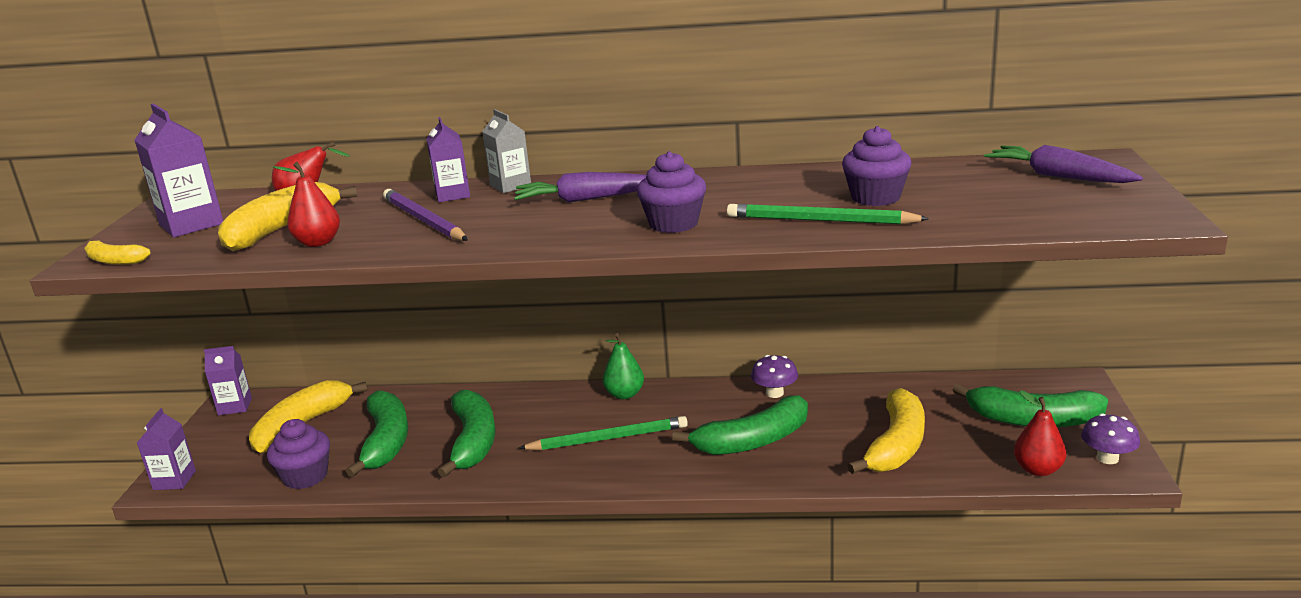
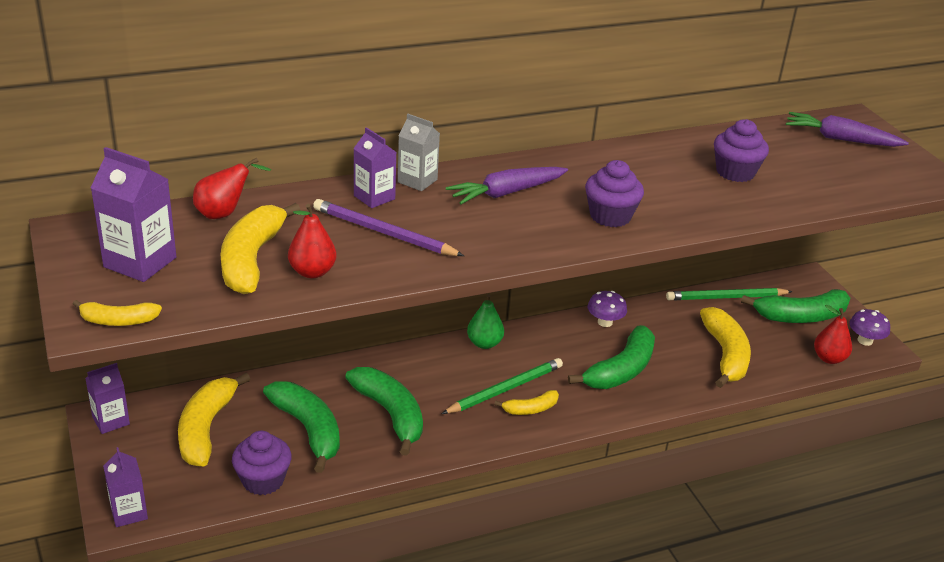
camera: 30 degrees left, 10 degrees up
green pencil [727,204,930,224] -> green pencil moved to [666,288,793,300]
none -> yellow banana [494,390,559,415]

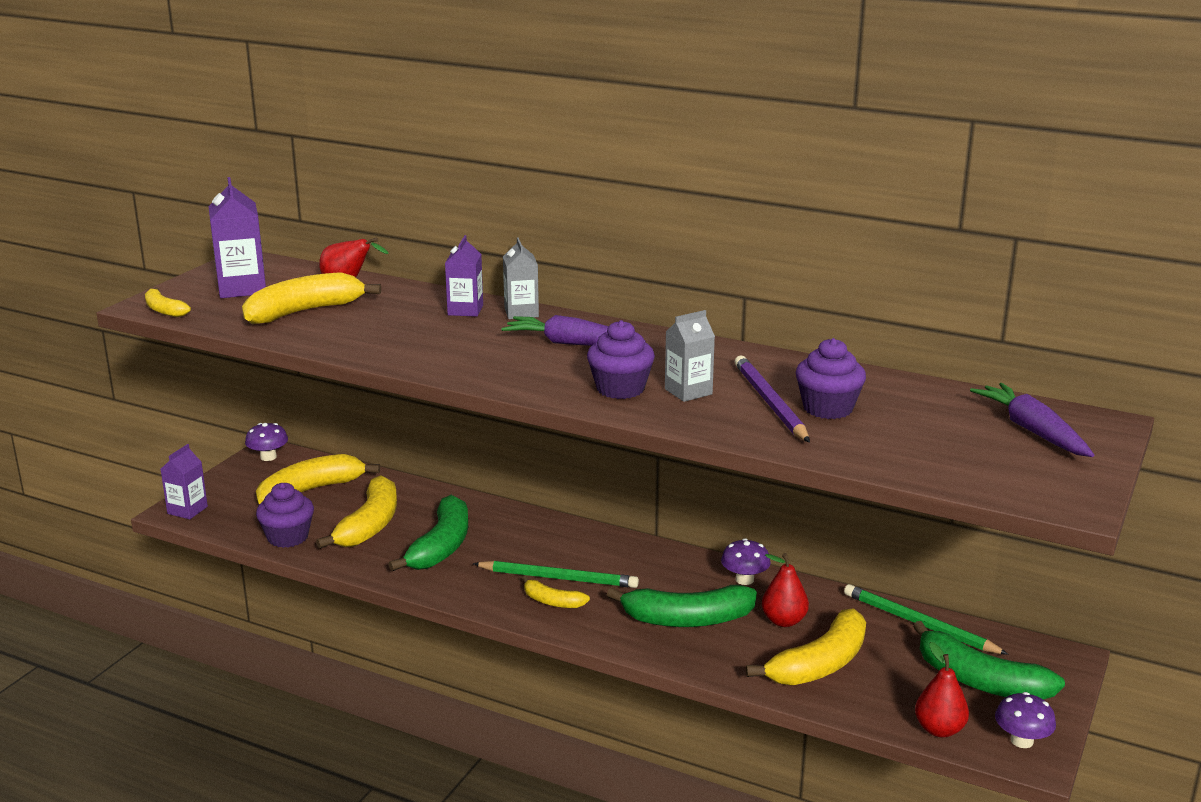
camera: 50 degrees right, 10 degrees down
purple carton [85,363,130,434] -> purple mushroom [245,423,288,461]
green banana [263,381,340,473] -> yellow banana [316,475,397,549]
red pear [288,204,337,278] -> red pear moved to [762,553,809,627]
purple pencil [313,199,464,256] -> purple pencil moved to [735,356,810,442]
green pear [467,294,504,349] -> none
none -> grey carton [665,310,715,402]

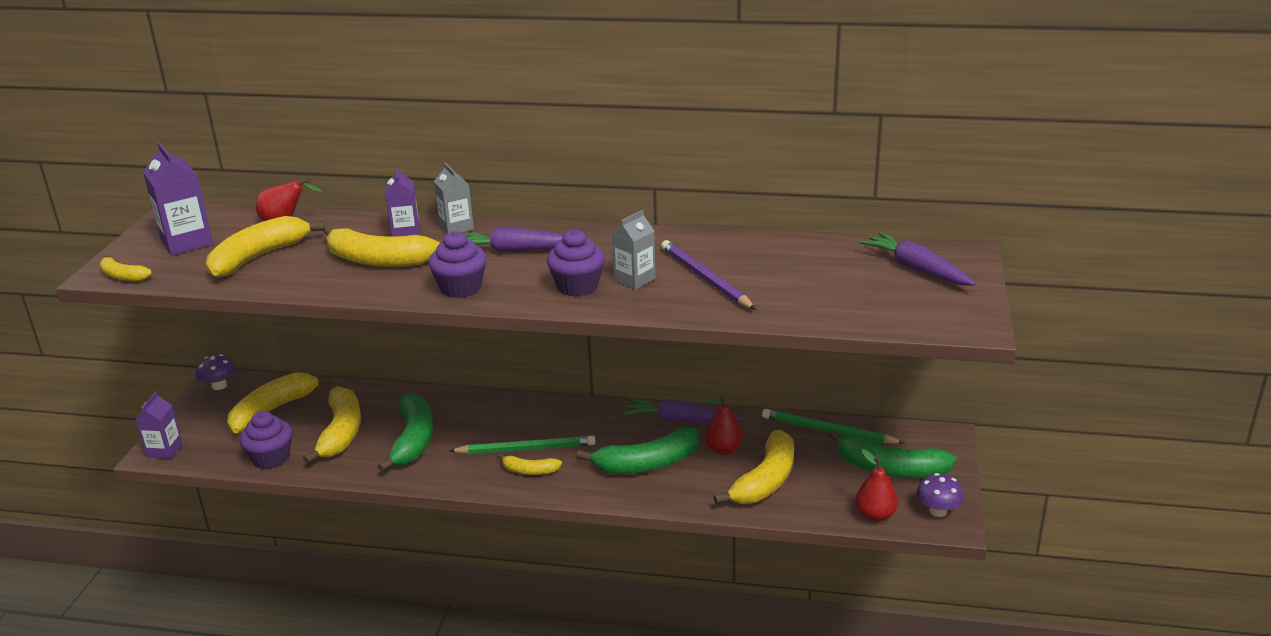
camera: 15 degrees left, 5 degrees up
purple mushroom [721,538,771,585] -> purple carrot [623,398,740,423]
purple cupcake [796,338,866,419] -> purple cupcake moved to [428,231,487,298]
none -> yellow banana [323,226,440,267]

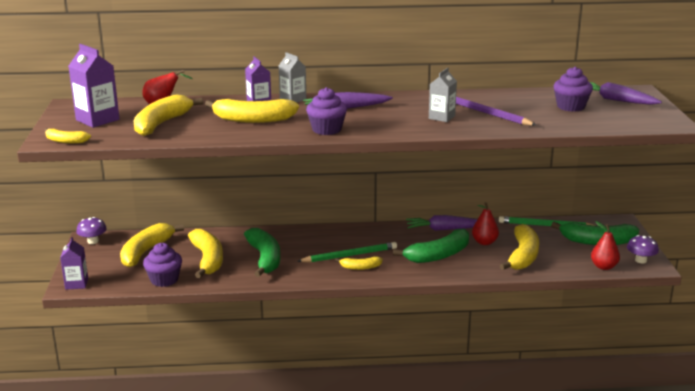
camera: 15 degrees left, 5 degrees down
purple cupcake [547,229,605,297] -> purple cupcake moved to [553,67,593,112]

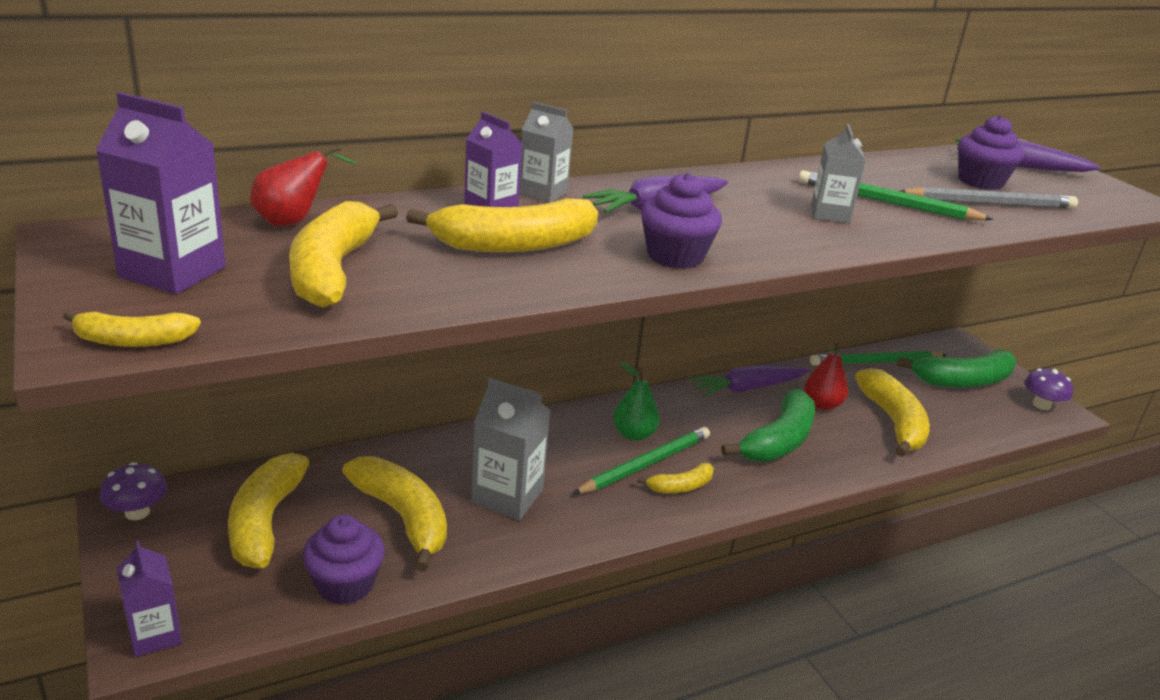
camera: 25 degrees left, 5 degrees up
green banana [244,228,280,277] -> grey carton [471,378,551,520]
purple pencil [456,96,536,126] -> green pencil [798,170,994,220]
red pear [591,221,620,270] -> none
none -> green pear [613,362,660,441]
none -> grey pencil [899,187,1078,209]

